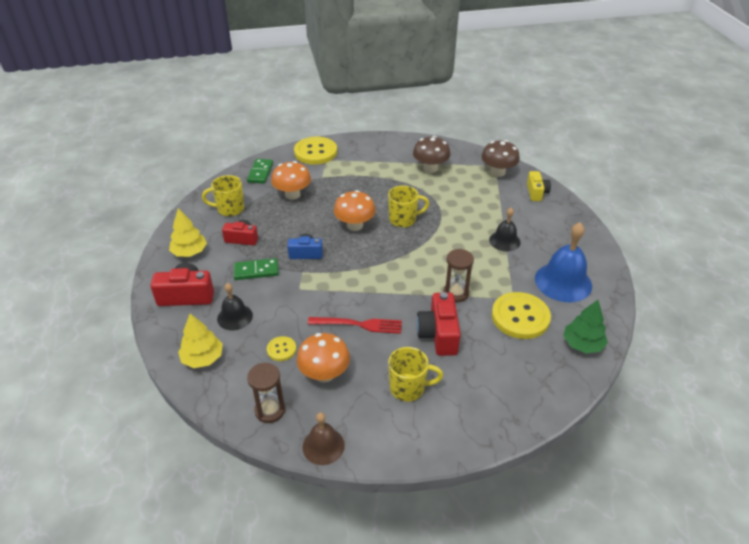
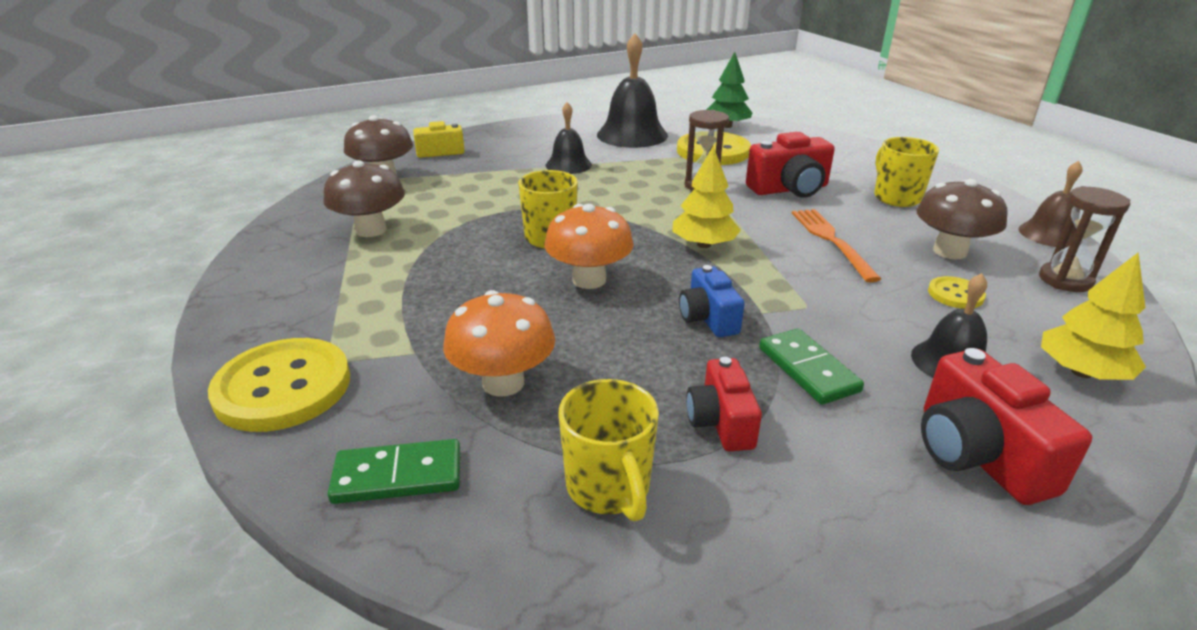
camera: 105 degrees left, 10 degrees down
yellow tree [169,208,207,257] -> yellow tree moved to [672,146,741,248]
orange mushroom [297,333,350,383] -> brown mushroom [916,179,1008,259]
red fork [308,317,402,334] -> orange fork [792,209,881,282]
blue bell [535,222,592,302] -> black bell [597,33,668,148]

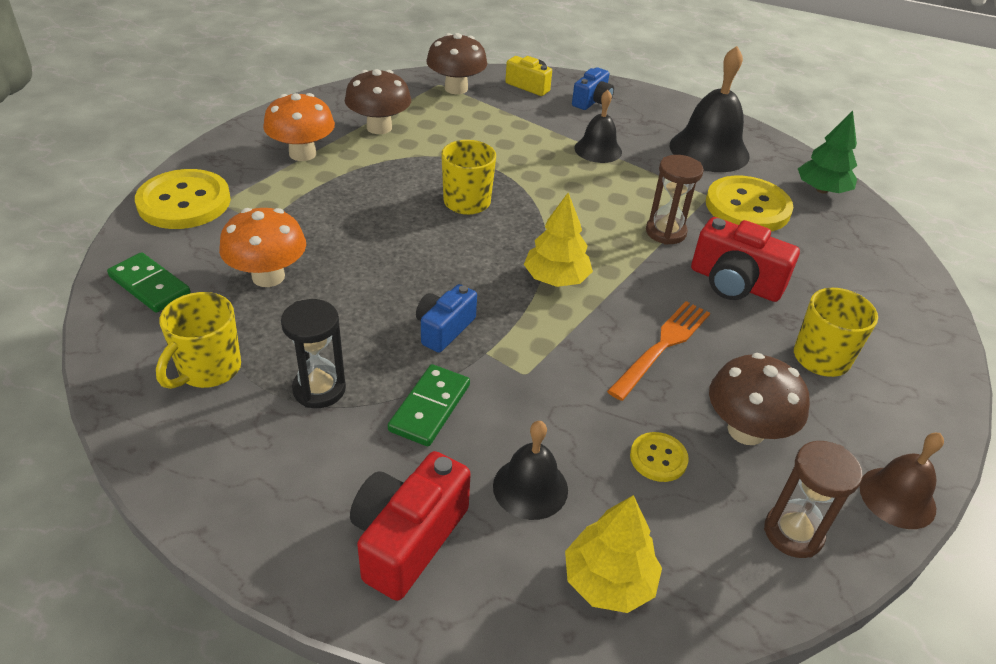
camera: 45 degrees right, 10 degrees up
orange mushroom [545,204,634,289] -> orange mushroom moved to [263,93,335,161]
red camera [686,357,762,452] -> black hourglass [281,299,346,408]
none -> blue camera [572,67,614,110]

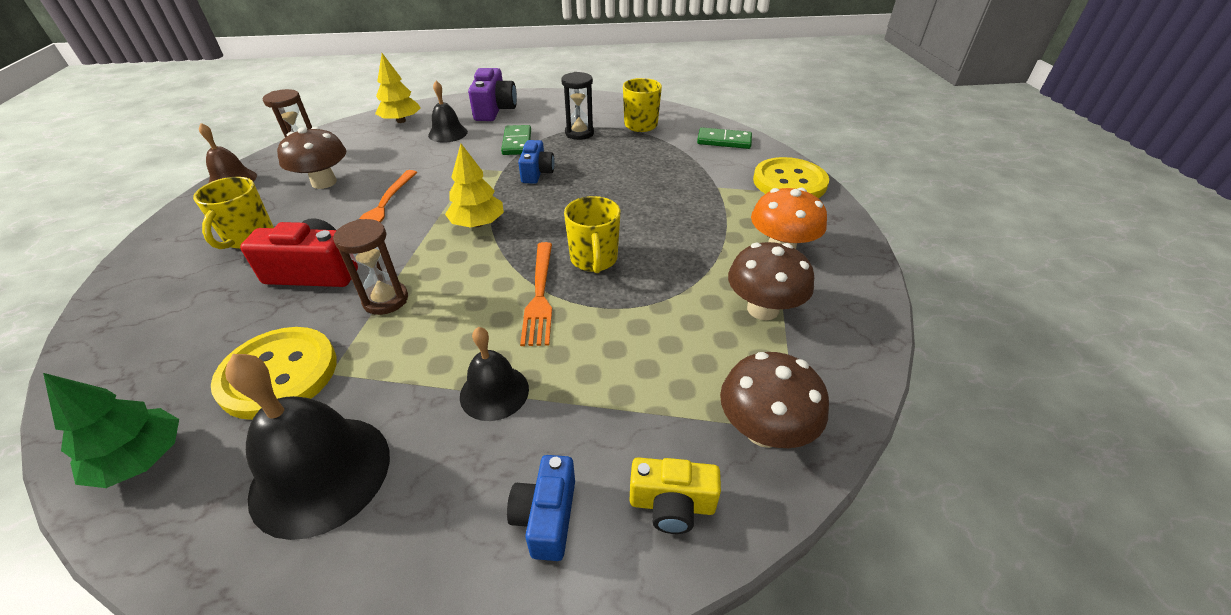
camera: 155 degrees right, 0 degrees up
orange mushroom [219,208,306,287] -> none
red camera [350,451,471,601] -> purple camera [468,68,517,121]
yellow button [630,432,689,482] -> none
none -> orange fork [520,242,552,346]

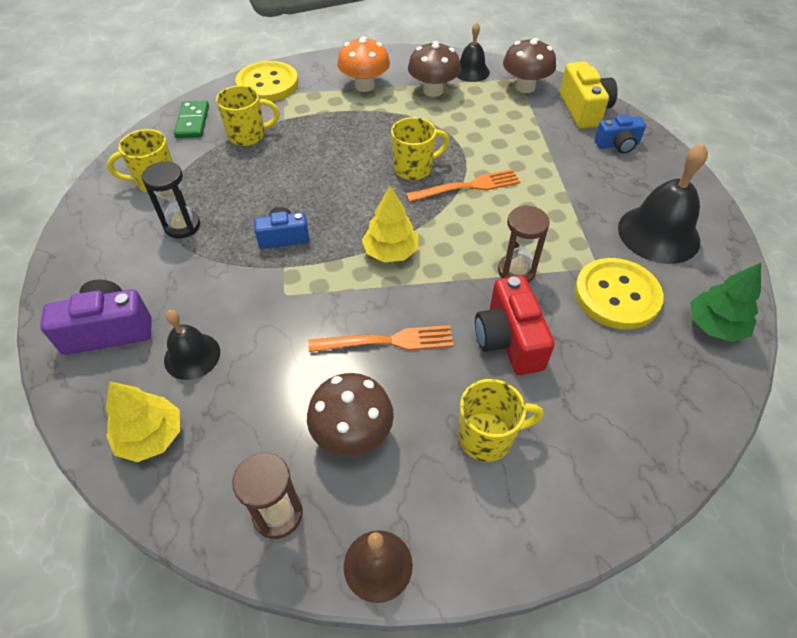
camera: 105 degrees left, 10 degrees up
black bell [460,327,529,421] -> black bell moved to [457,22,490,82]
green domino [501,125,531,155] -> none
yellow camera [630,457,721,534] -> yellow camera [560,62,618,129], size x1.54
none -> yellow mug [216,85,280,146]

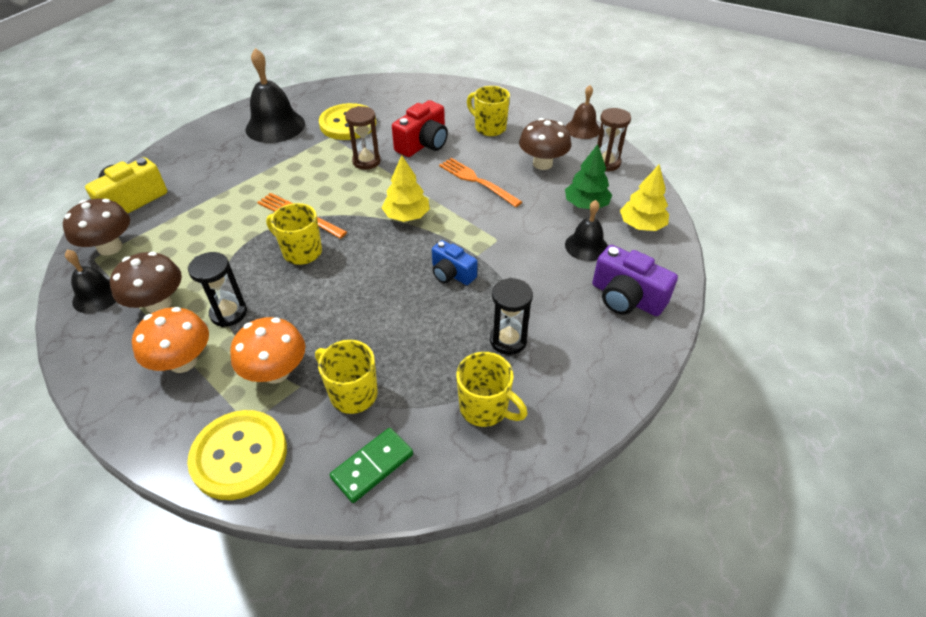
camera: 130 degrees left, 5 degrees down
blue camera [594,115,646,153] -> none
green tree [690,263,761,342] -> green tree moved to [565,144,612,209]
none -> black hourglass [188,252,247,327]
none -> orange mushroom [230,317,305,384]

